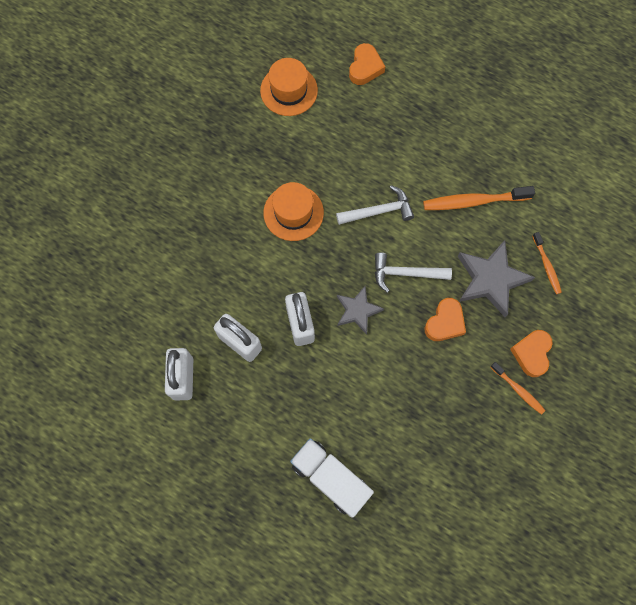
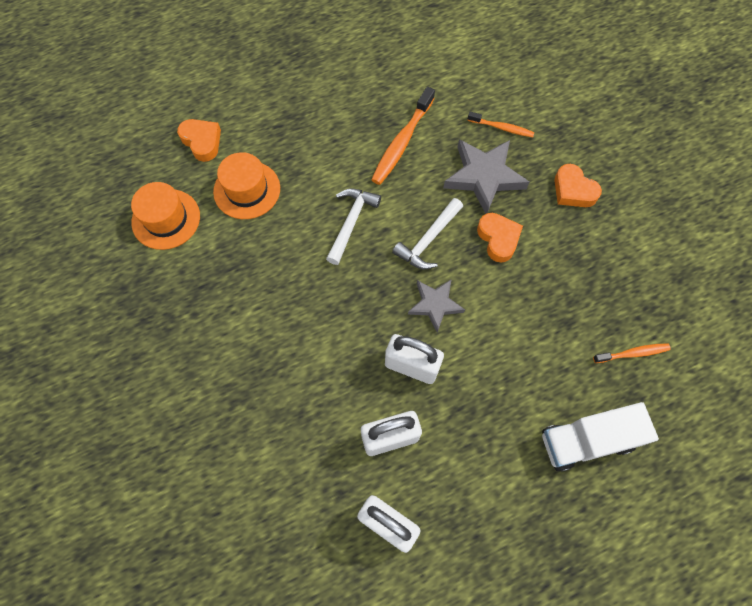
camera: 55 degrees left, 5 degrees down
orange hat [263,182,324,241] -> orange hat moved to [213,152,280,219]
orange toothbrush [490,362,546,415] -> orange toothbrush moved to [593,343,671,363]

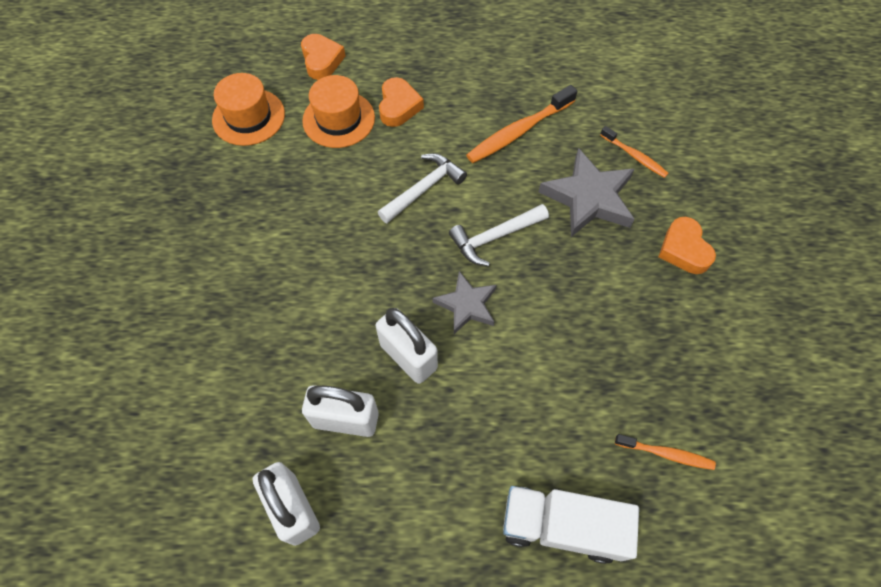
camera: 25 degrees right, 5 degrees down
orange heart [477,213,523,262] -> orange heart moved to [379,77,424,127]

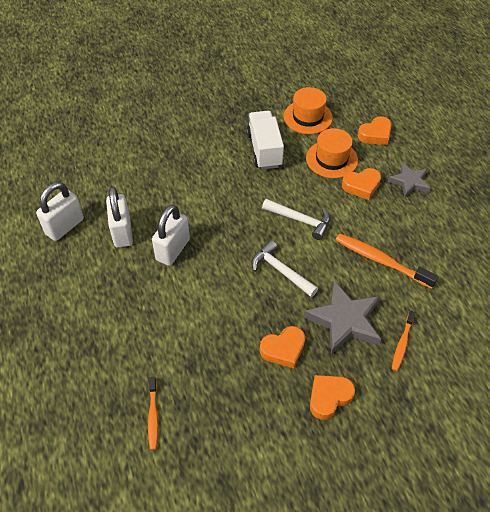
camera: 70 degrees right, 10 degrees down
grey star [433,271,497,334] -> grey star moved to [388,163,431,197]
white truck [503,486,639,564] -> white truck moved to [247,111,284,170]
none -> orange heart [260,326,305,368]

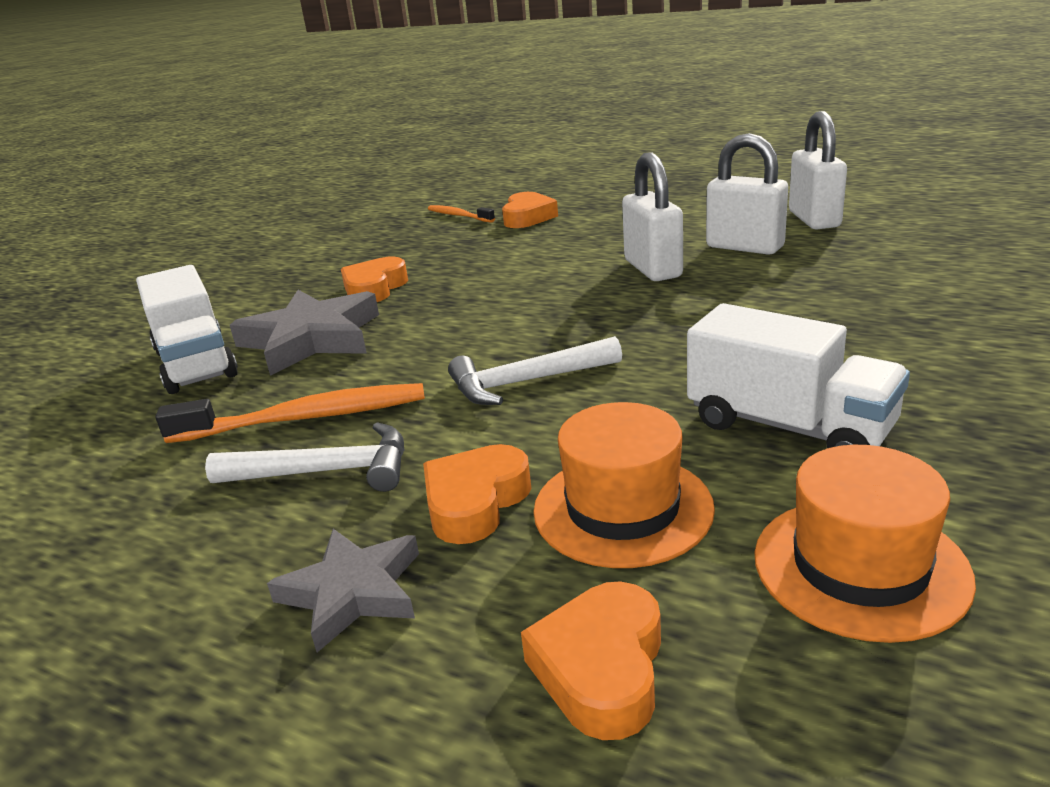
camera: 140 degrees right, 25 degrees down
white hammer [252,240,318,297] -> white hammer moved to [205,422,404,492]
orange heart [310,375,355,420] -> orange heart moved to [502,192,558,228]
orange toothbrush [392,311,416,371] -> white truck [136,265,238,394]

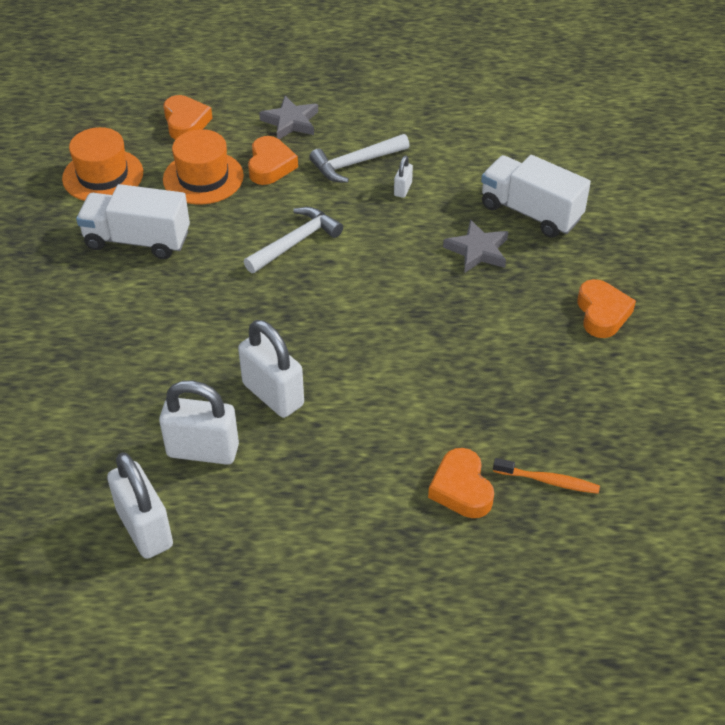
camera: 150 degrees right, 20 degrees up
orange toothbrush [155,383,425,443] -> white padlock [394,155,413,198]
grey star [230,290,379,376] -> grey star [443,219,508,273], size x0.62
orange heart [341,256,408,302] -> orange heart moved to [577,279,636,338]

